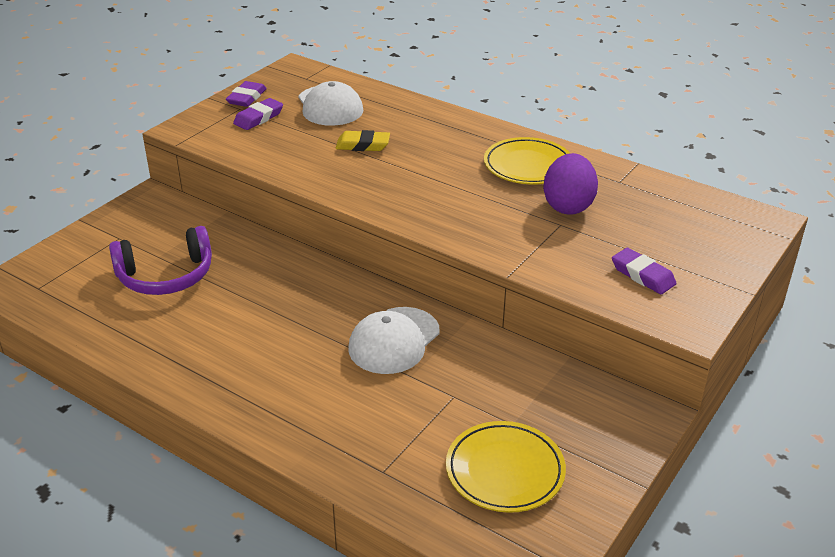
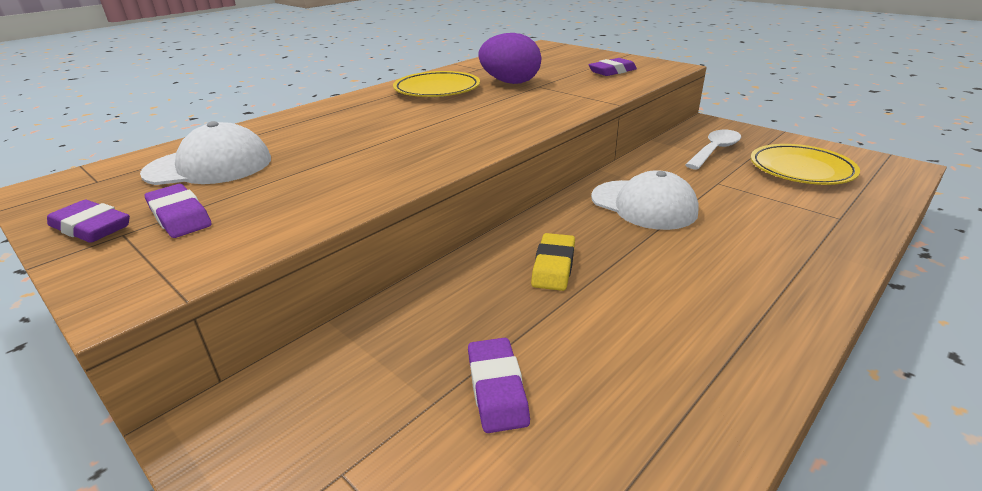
camera: 80 degrees left, 5 degrees down
purple headphones [109,226,212,295] -> purple eraser [468,338,530,433]
yellow eraser [336,130,390,151] -> yellow eraser moved to [531,233,575,291]
none -> white spoon [685,130,741,170]

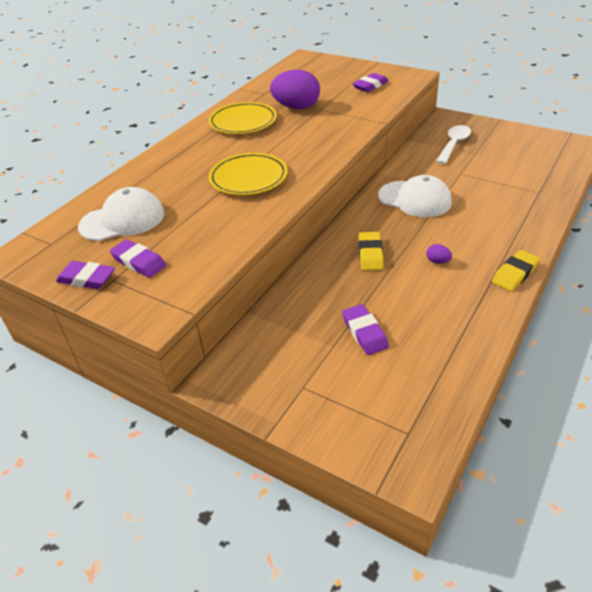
camera: 10 degrees left, 10 degrees up
yellow plate [751,144,860,185] -> yellow plate moved to [209,153,288,195]
none -> purple egg [426,244,452,264]
none -> yellow eraser [492,250,540,291]

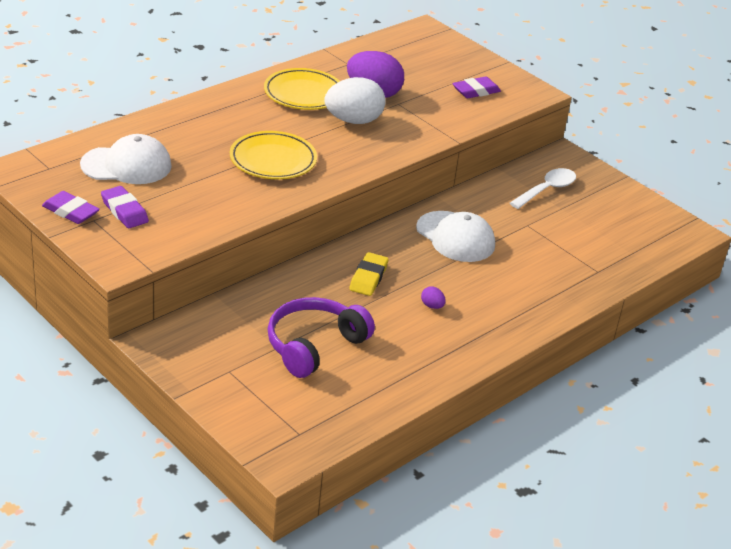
camera: 10 degrees right, 5 degrees down
purple eraser [342,304,389,355] -> purple headphones [267,297,375,378]
yellow eraser [492,250,540,291] -> none
none -> white egg [324,77,386,124]

